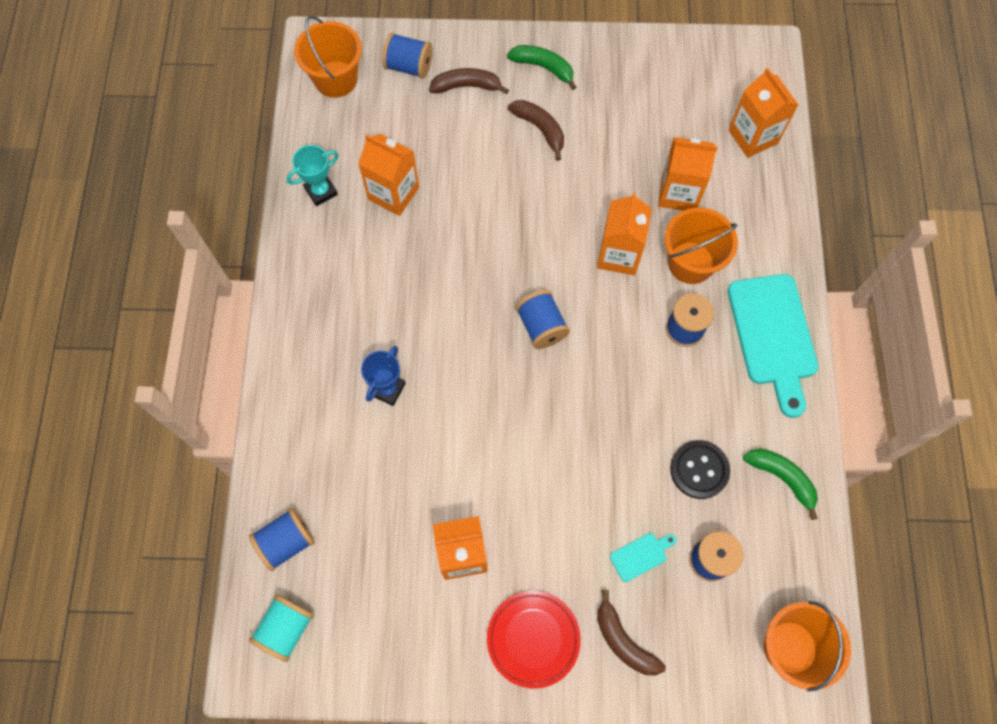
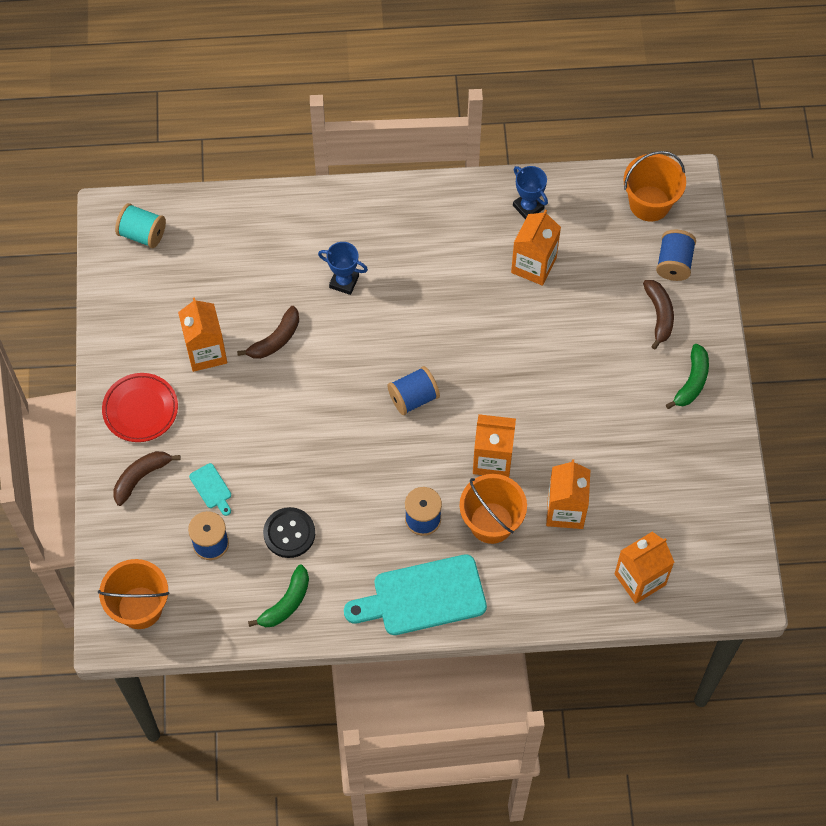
camera: 85 degrees right, 5 degrees down
blue spool [249,508,315,571] -> none
turquoise trophy [286,145,339,206] -> blue trophy [513,166,548,219]
brown banana [508,100,564,161] -> brown banana moved to [237,306,299,359]

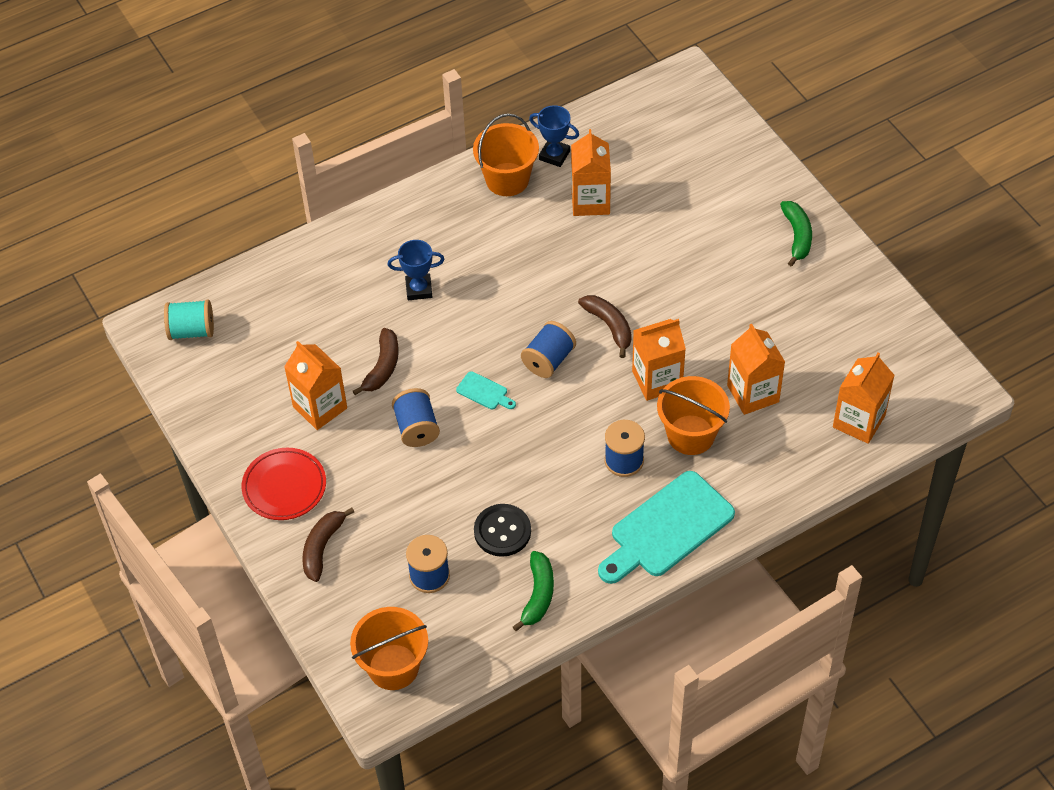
camera: 25 degrees left, 10 degrees down
turquoise cutting board [189,463,231,516] -> turquoise cutting board moved to [456,371,516,409]
orange bucket [623,151,686,222] -> orange bucket moved to [473,113,539,196]
brown banana [643,280,674,350] -> brown banana moved to [578,295,632,358]
blue spool [656,230,696,281] -> blue spool moved to [392,388,440,447]

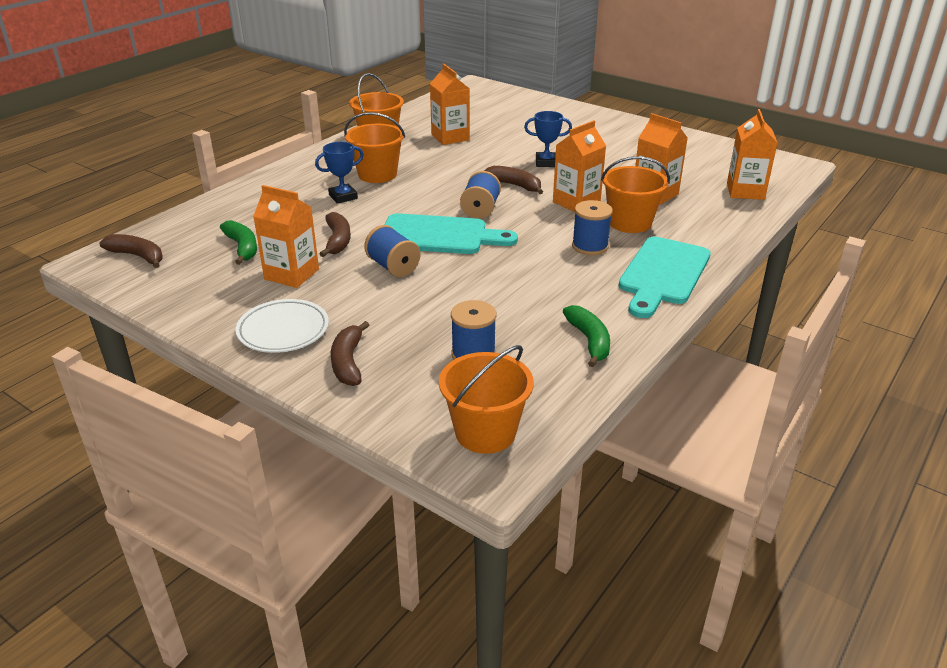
camera: 25 degrees left, 20 degrees down
turquoise spool [164,300,214,340] -> brown banana [99,234,163,268]
red plate [242,448,326,520] -> white plate [236,299,329,353]
turquoise cutting board [456,371,516,409] -> turquoise cutting board [385,213,518,254], size x2.35
black button [474,504,531,557] -> none
blue trophy [529,105,579,167] -> blue trophy moved to [524,111,572,167]
green banana [780,201,812,267] -> green banana moved to [220,220,257,265]
none -> orange bucket [344,112,405,183]

